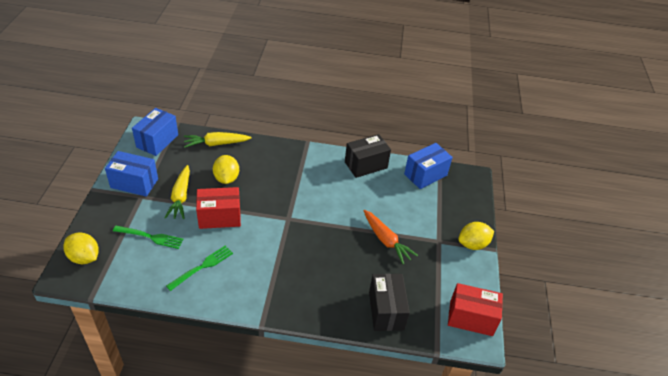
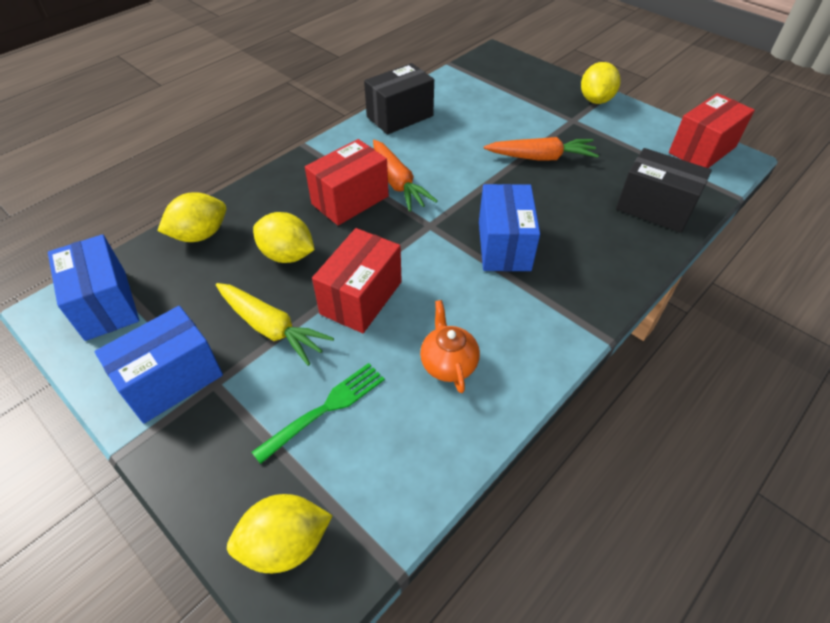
camera: 50 degrees left, 5 degrees up
green fork [166,246,233,291] -> orange teapot [420,300,480,393]
yellow carrot [184,132,252,148] -> yellow lemon [157,192,226,242]
black box [345,134,391,178] -> black box turned 45 degrees clockwise [364,63,434,135]
blue box [404,143,453,189] -> blue box moved to [479,184,540,271]
none -> red box [305,139,389,226]
none -> orange carrot [373,140,437,212]

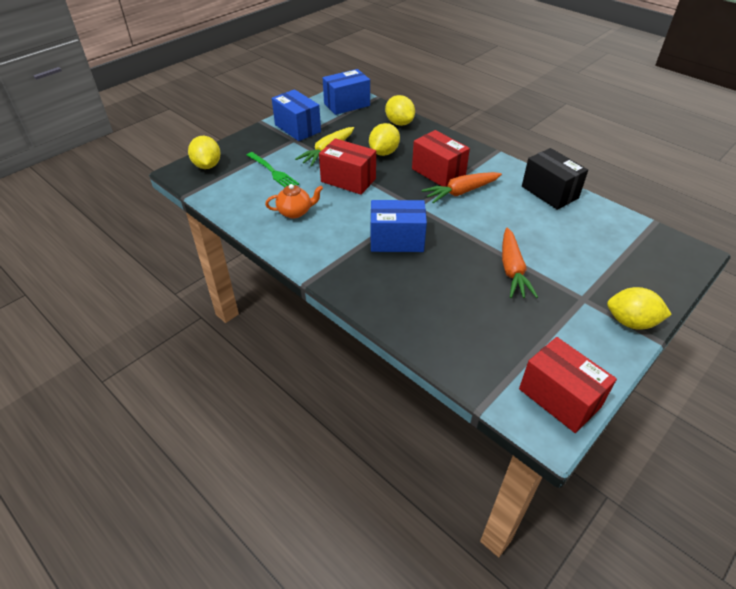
camera: 90 degrees right, 5 degrees down
black box [616,148,712,233] -> none

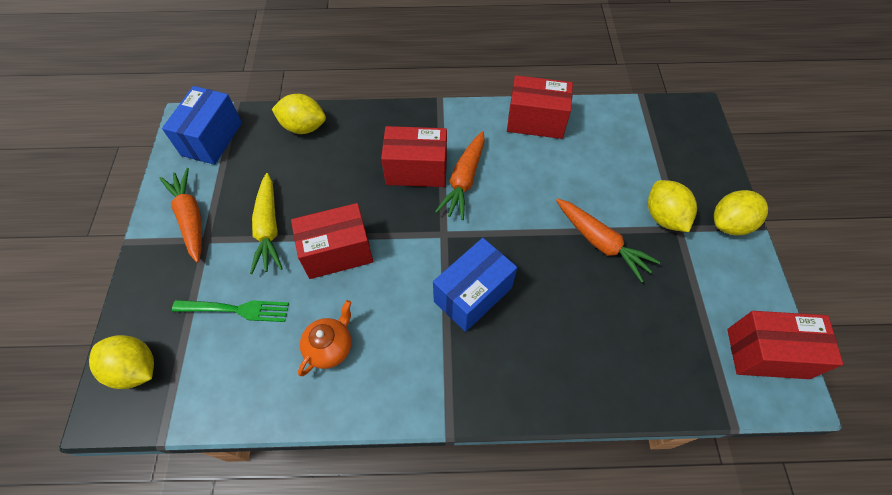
camera: 45 degrees left, 15 degrees up
blue box [272,89,321,141] -> orange carrot [159,168,202,263]
yellow lemon [369,123,400,156] -> yellow lemon moved to [648,180,697,232]
black box [522,148,588,210] -> red box [507,75,573,139]

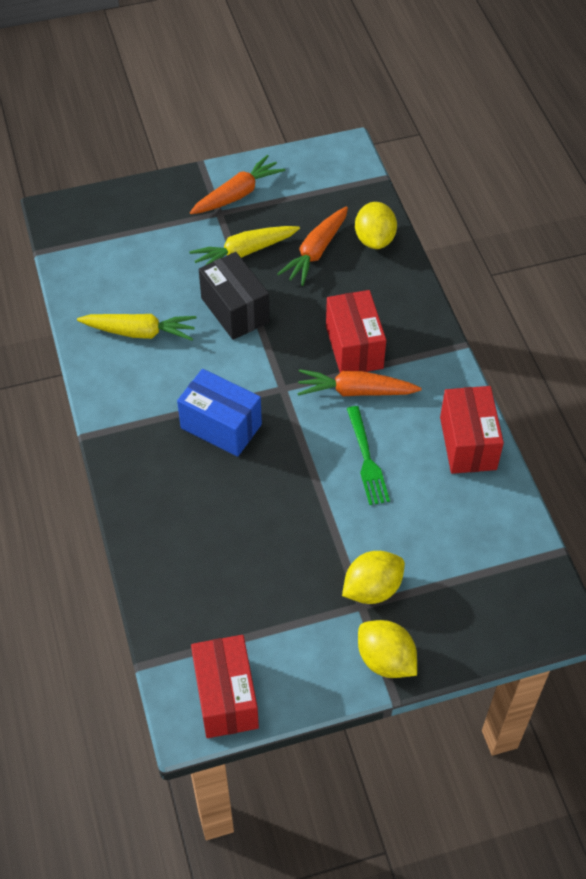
camera: 75 degrees right, 5 degrees down
yellow lemon [89,335,154,389] -> none
blue box [162,86,242,165] -> none
green fork [172,300,289,322] -> green fork moved to [347,406,390,505]
red box [291,203,373,279] -> black box [199,252,270,340]
orange teapot [298,300,352,376] -> yellow carrot [77,314,197,341]
orange carrot [556,198,660,282] -> orange carrot moved to [277,207,348,286]

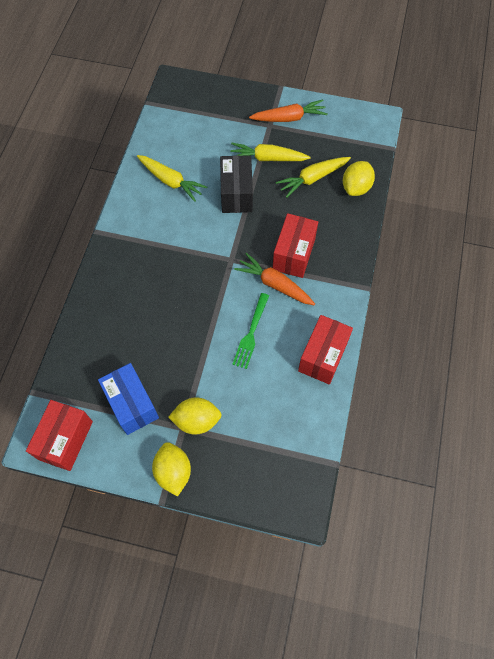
camera: 30 degrees right, 10 degrees up
blue box [177,369,262,457] -> blue box moved to [98,363,159,435]
orange carrot [277,207,348,286] -> yellow carrot [276,157,351,198]

